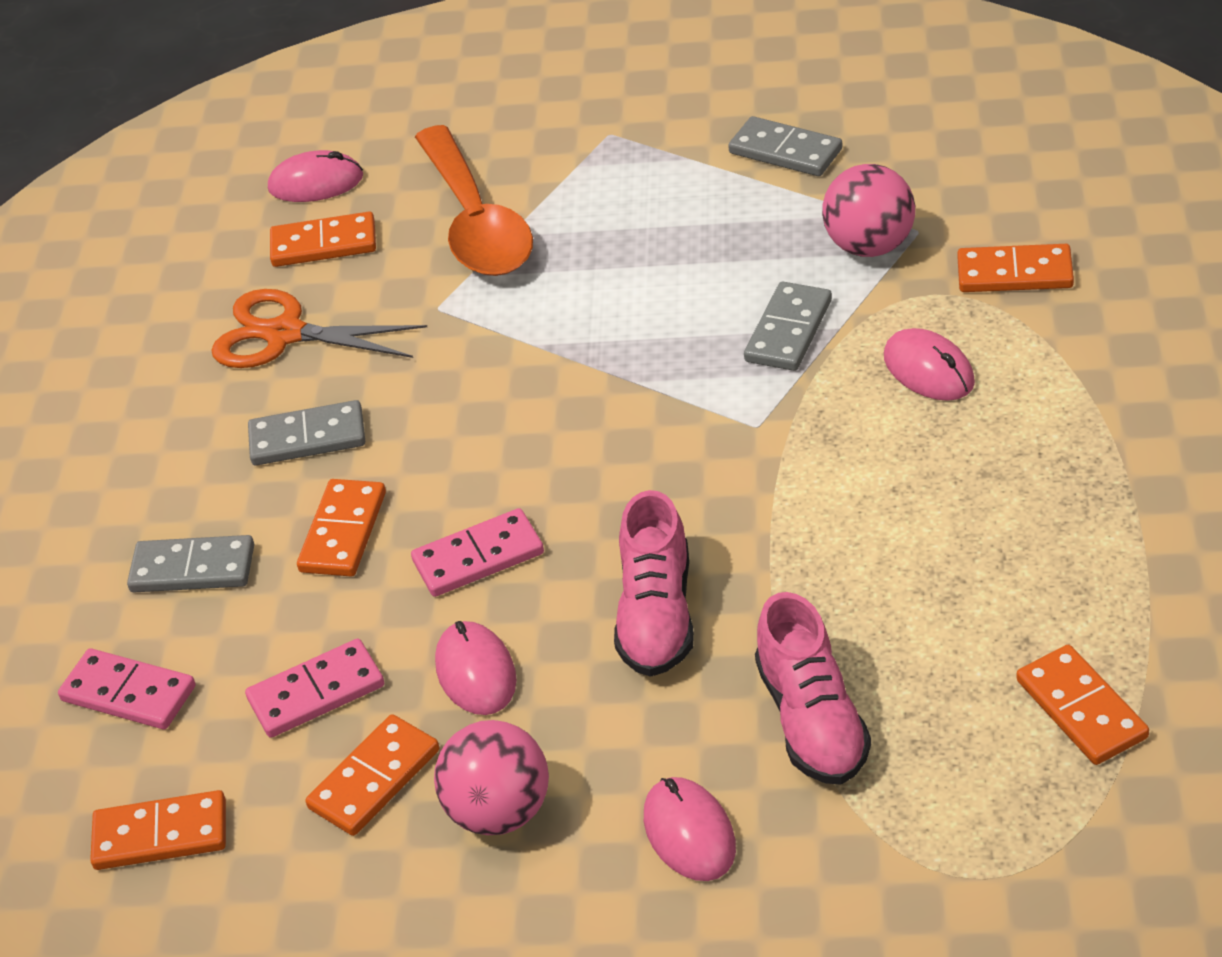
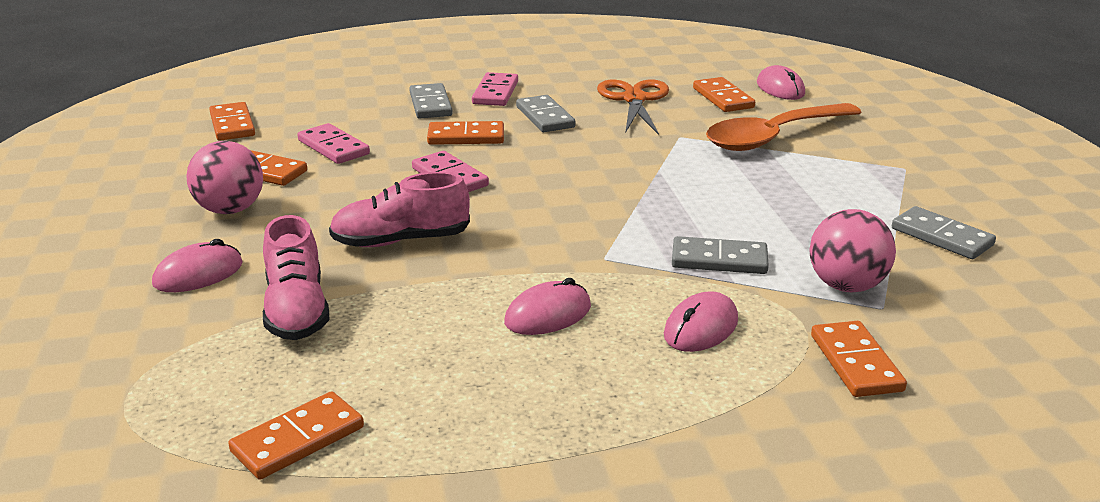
camera: 70 degrees right, 15 degrees down
pink domino [58,648,195,729] -> pink domino moved to [472,72,518,106]
pink mouse [435,621,517,715] -> pink mouse moved to [504,278,591,335]
grey domino [728,116,843,176] -> grey domino turned 60 degrees counterclockwise [892,206,996,259]
pink shoe [755,592,871,785] -> pink shoe turned 75 degrees counterclockwise [263,215,330,340]

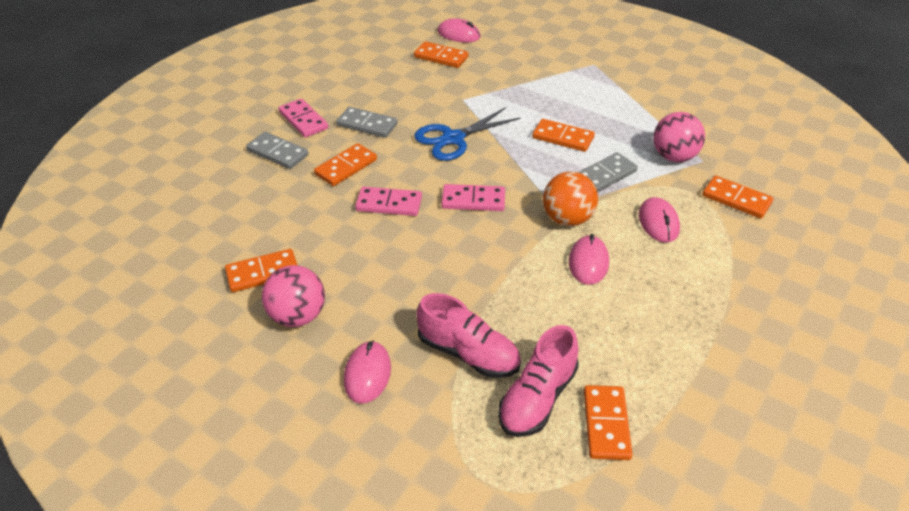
camera: 45 degrees left, 15 degrees up
orange domino [209,102,255,141] -> orange domino moved to [532,119,595,152]
pink domino [297,123,370,164] -> pink domino moved to [441,184,505,211]
pink shoe [329,172,470,247] -> pink shoe moved to [498,325,579,437]
orange scissors [597,80,669,135] -> none
orange spoon [706,103,862,151] -> none
grey domino [892,206,996,259] -> none
none -> blue scissors [414,107,521,161]
none -> orange ball [543,172,598,226]

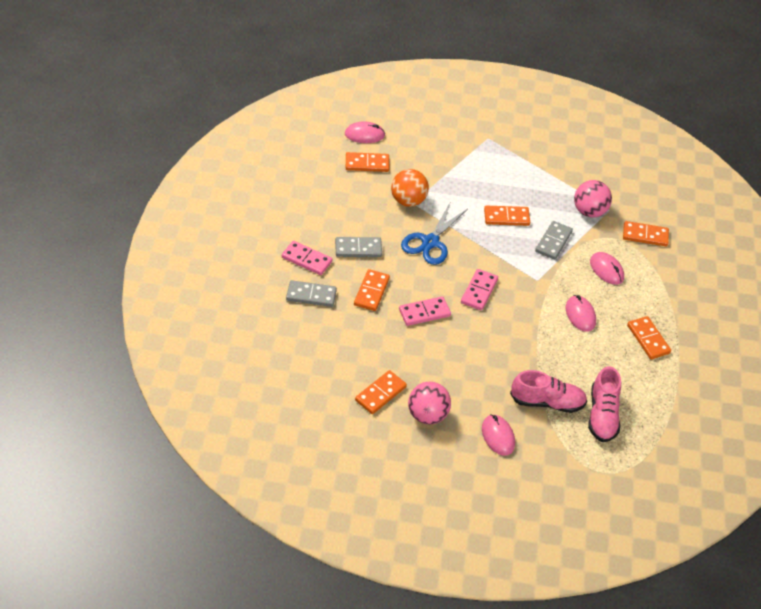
camera: 30 degrees left, 5 degrees up
pink domino [441,184,505,211] -> pink domino turned 45 degrees counterclockwise [461,269,498,310]
orange ball [543,172,598,226] -> orange ball moved to [391,169,429,207]
orange domino [584,385,633,460] -> orange domino moved to [627,316,671,359]

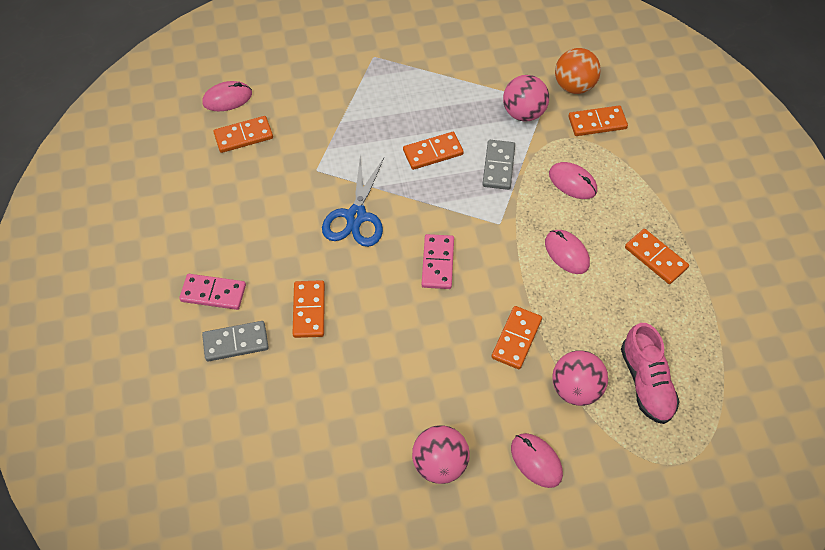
camera: 15 degrees left, 10 degrees up
grey domino [335,237,382,257] -> none
orange domino [355,370,407,414] -> orange domino moved to [492,306,542,369]
orange ball [391,169,429,207] -> orange ball moved to [555,48,601,94]
pink domino [399,296,451,326] -> none
pink shoe [510,370,587,413] -> pink ball [552,350,608,406]

